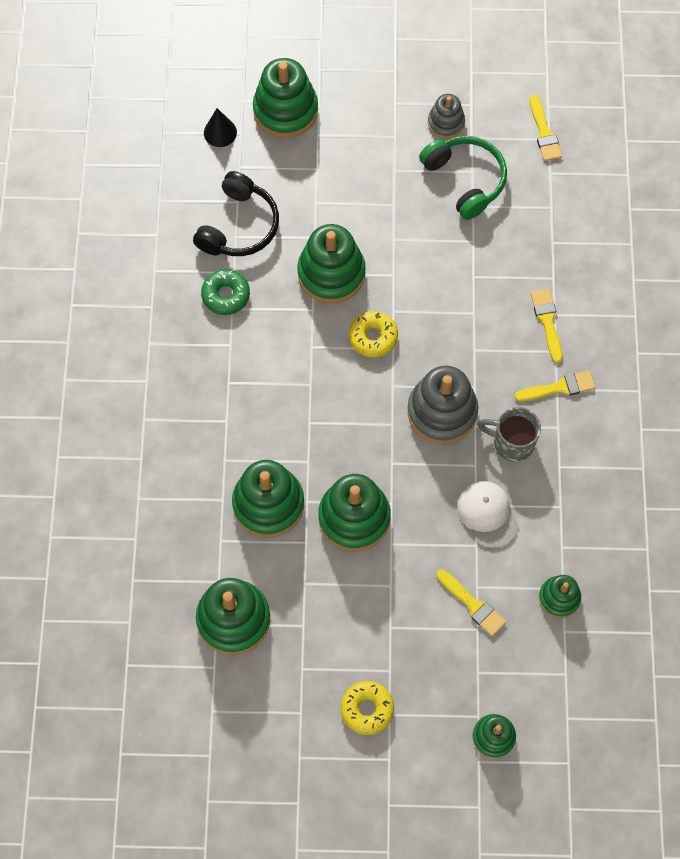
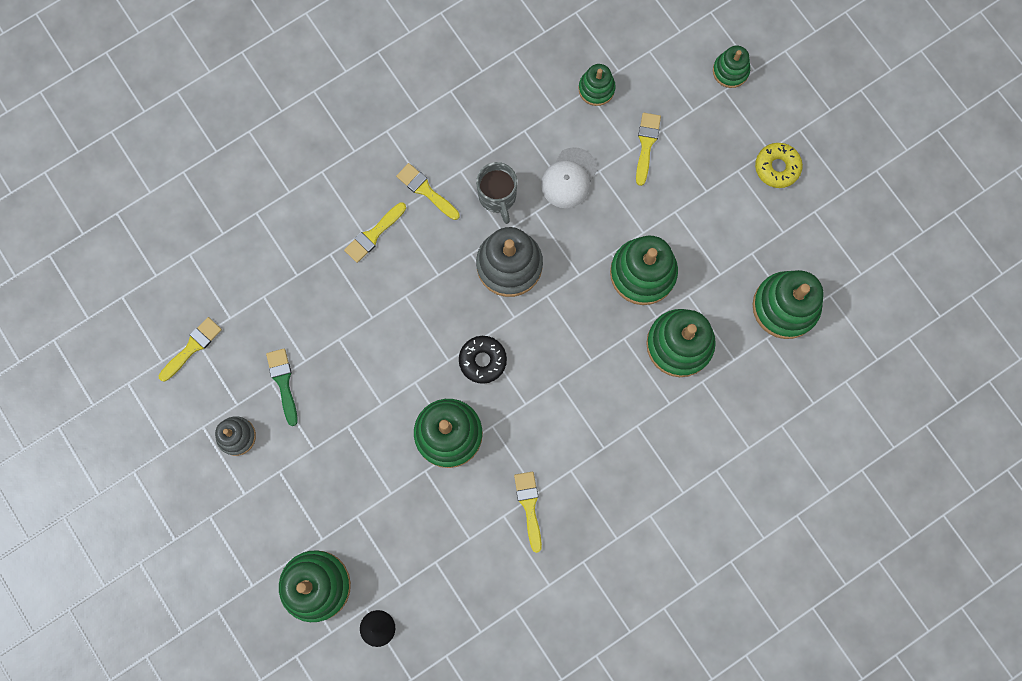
camera: 125 degrees left, 10 degrees up
black headphones [193,171,279,256] -> none
green donut [201,269,250,315] -> yellow brush [514,472,542,553]
yellow donut [349,311,398,358] -> black donut [459,336,507,384]
green headphones [419,136,507,220] -> green brush [266,349,298,426]

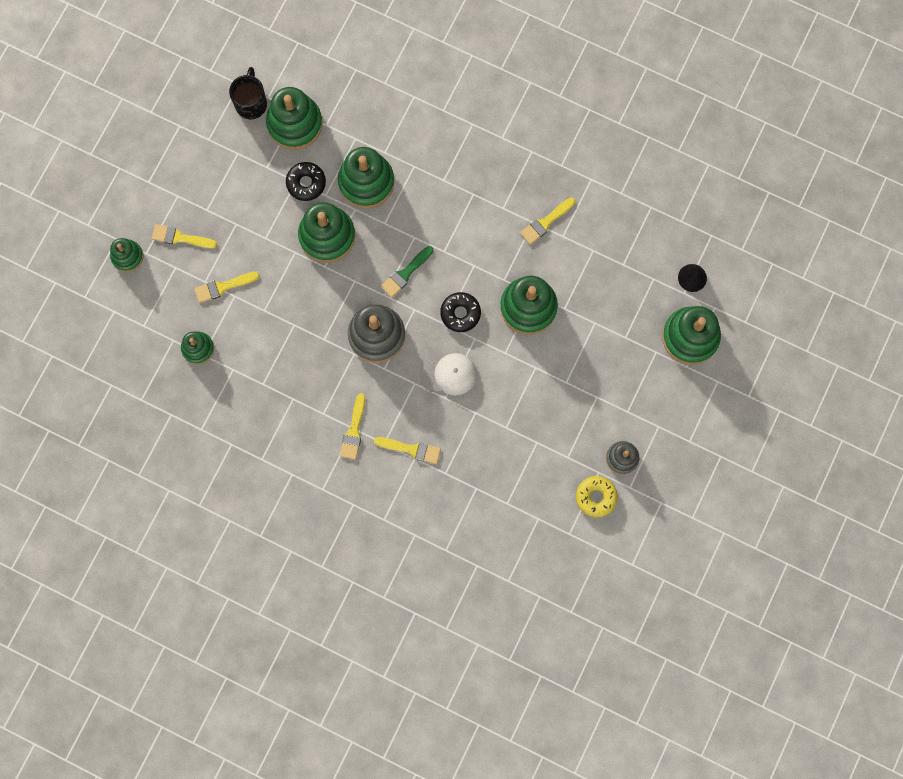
camera: 120 degrees left, 0 degrees up
yellow brush [159,317,222,381] -> yellow brush moved to [152,224,217,249]
green brush [266,349,298,426] -> green brush moved to [381,246,434,297]
grey mug [476,162,517,224] -> none
white cap [541,147,597,208] -> white cap moved to [420,353,477,395]
yellow donut [755,143,803,188] -> yellow donut moved to [576,476,618,518]
none -> black mug [229,67,267,119]
none -> black donut [286,162,326,201]

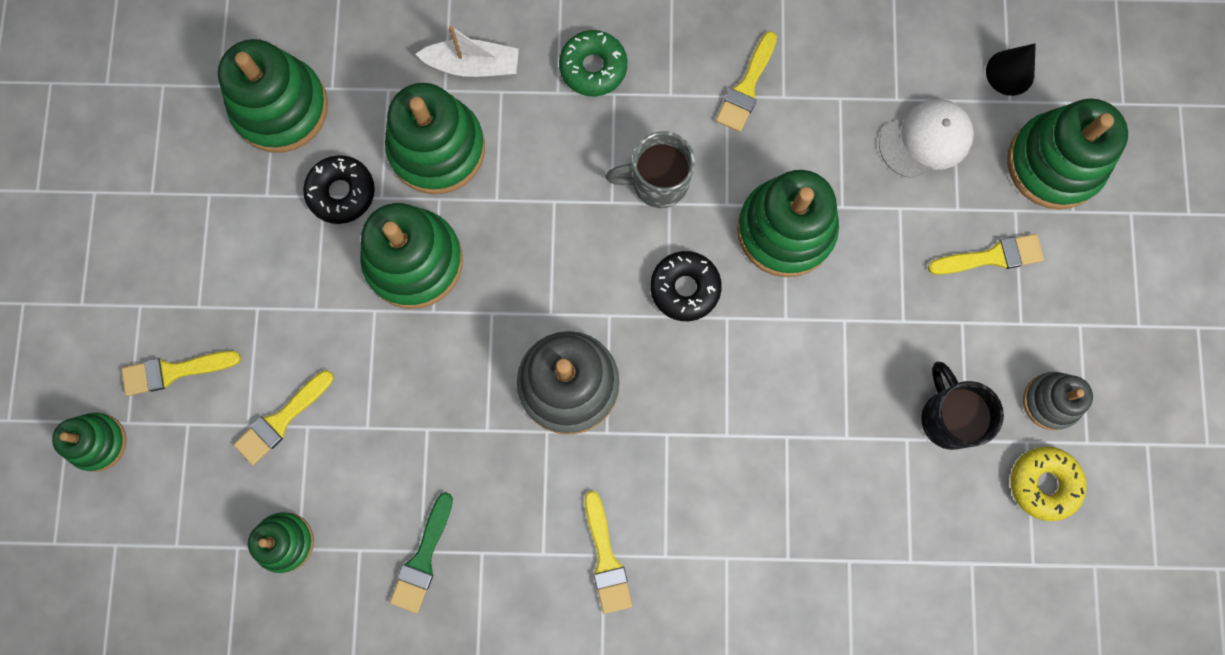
camera: 25 degrees left, 0 degrees up
black mug [229,67,267,119] -> black mug moved to [921,361,1004,450]
yellow brush [374,437,441,464] -> yellow brush moved to [928,234,1044,275]
green brush [381,246,434,297] -> green brush moved to [390,492,453,613]
white cap [420,353,477,395] -> white cap moved to [879,99,974,178]
none -> white boat [416,25,519,77]
none -> green donut [559,30,627,96]
none -> grey mug [606,131,695,208]

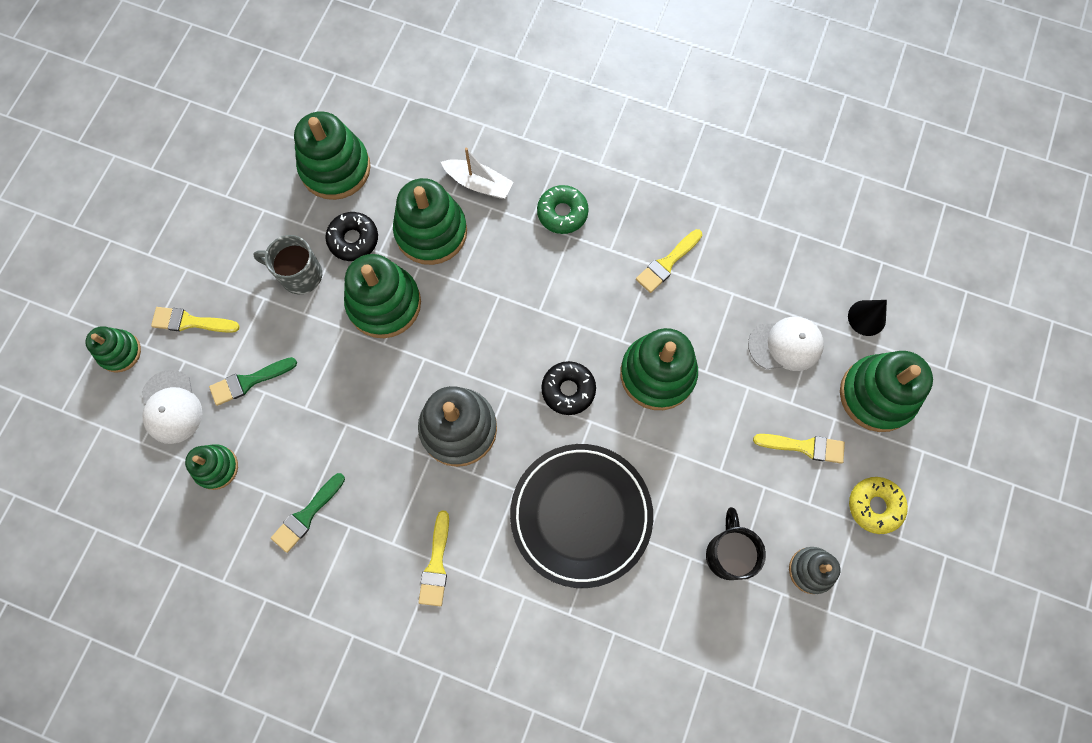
camera: 20 degrees right, 5 degrees down
yellow brush [234,370,334,465] -> green brush [209,357,297,406]
grey mug [606,131,695,208] -> grey mug moved to [253,235,322,294]
yellow donut [1011,447,1086,521] -> yellow donut moved to [849,477,908,534]
none -> white cap [142,370,202,444]
none -> black plate [510,444,653,588]

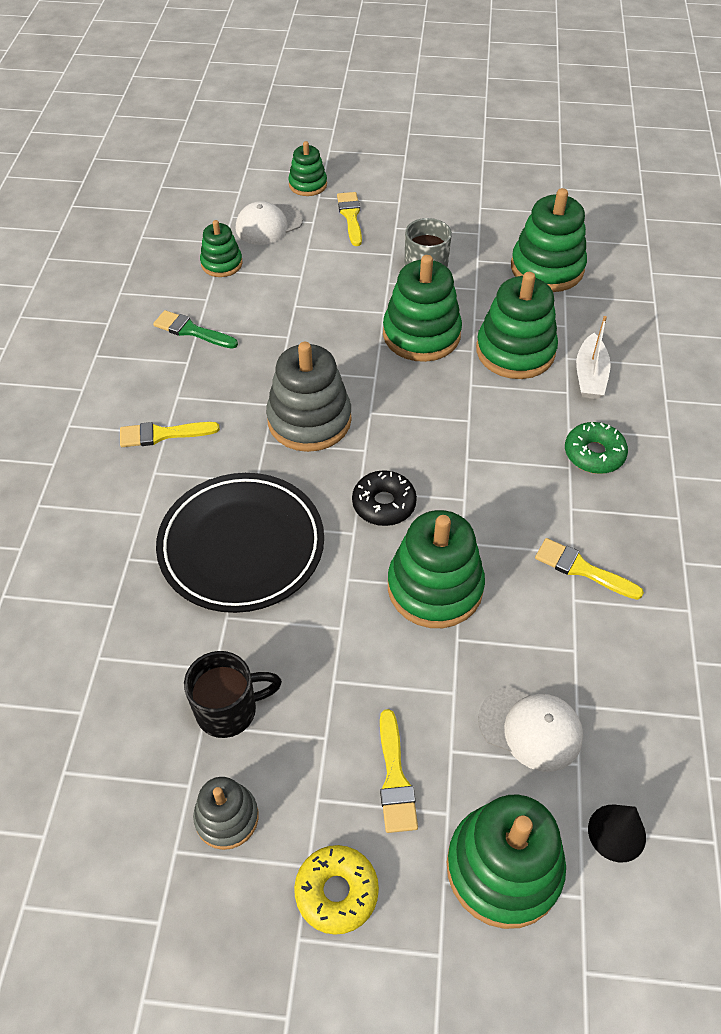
camera: 75 degrees right, 20 degrees down
green brush [209,357,297,406] -> none
black donut [326,212,378,261] -> none
white cap [748,317,824,371] -> white cap turned 45 degrees counterclockwise [478,686,583,772]

